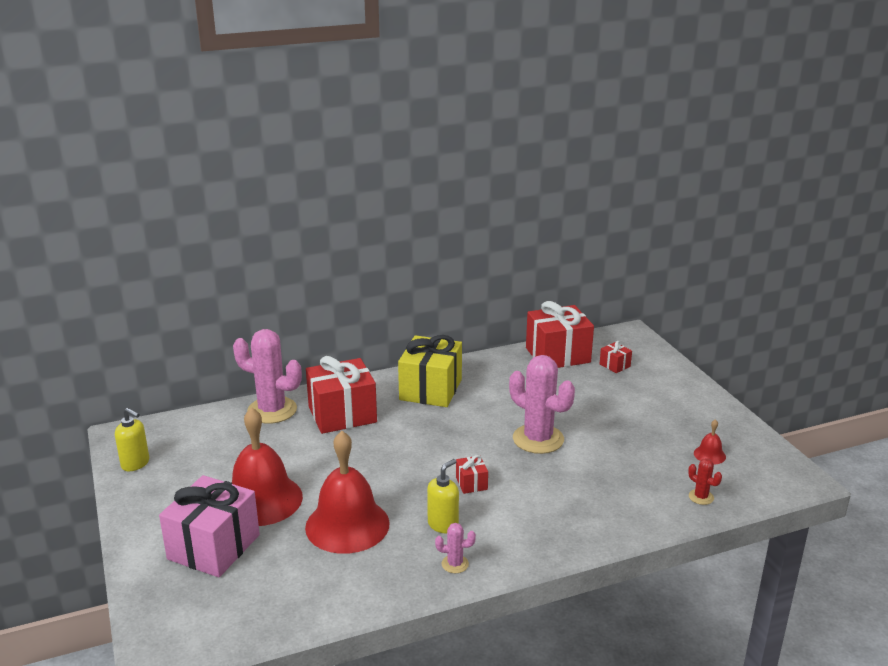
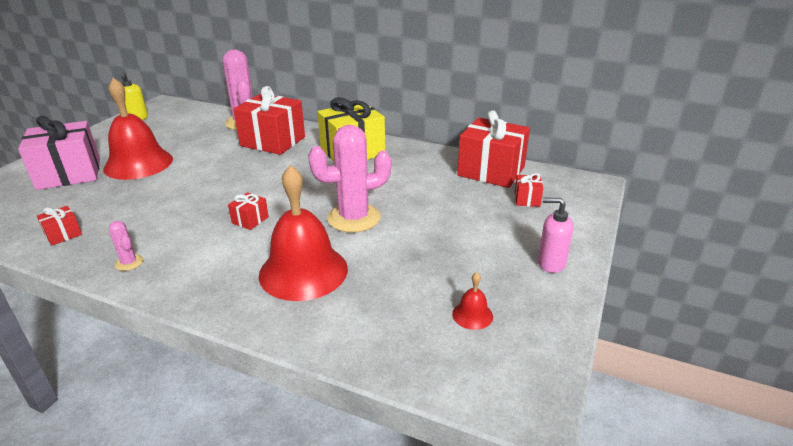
camera: 45 degrees right, 5 degrees up
red bell [305,431,390,554] -> red bell moved to [259,165,348,301]
yellow soap dispenser [427,459,459,533] -> none
pink cactus [509,355,575,454] -> pink cactus turned 75 degrees clockwise [308,125,391,233]
red cactus [688,458,722,505] -> none
none -> red gift [37,206,82,245]
none -> pink soap dispenser [538,198,574,273]

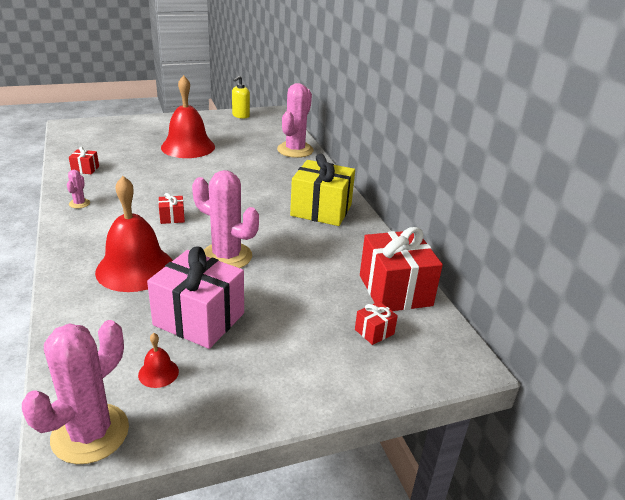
camera: 45 degrees right, 0 degrees up
pink gift [18,116,100,190] -> pink gift moved to [147,246,244,349]
red gift [233,86,305,155] -> none
pink soap dispenser [538,198,574,273] -> none
none -> pink cactus [22,320,129,464]

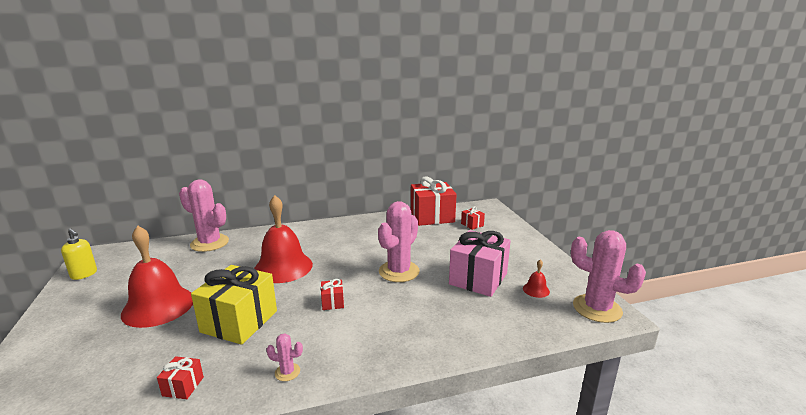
camera: 85 degrees left, 10 degrees down
red bell [95,176,173,292] -> red bell moved to [254,195,313,283]
yellow gift [290,154,355,226] -> yellow gift moved to [191,265,277,345]

